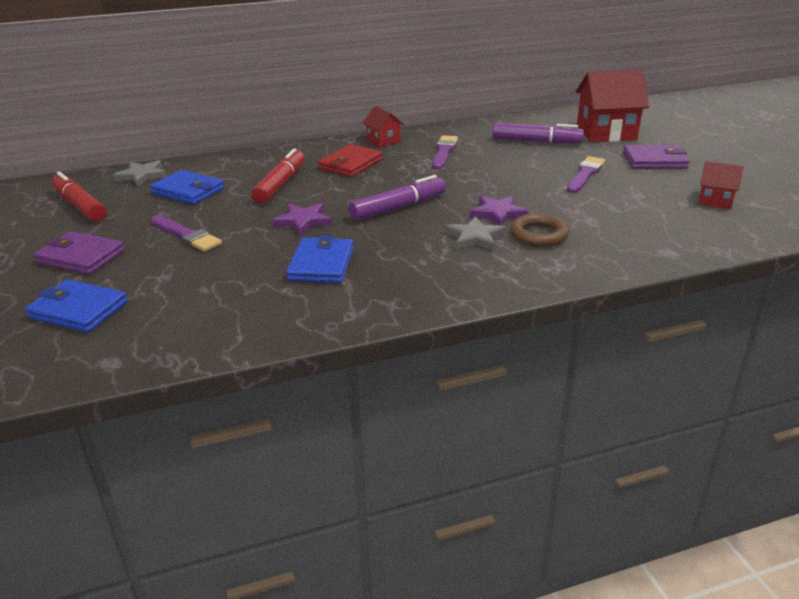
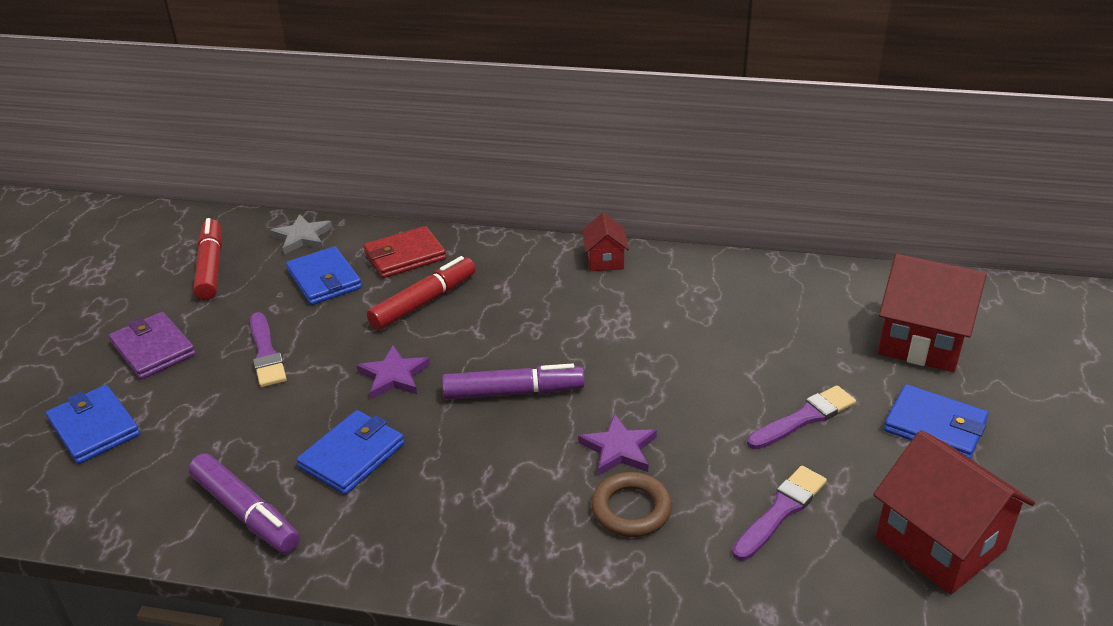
camera: 30 degrees right, 5 degrees up
red wallet [318,144,383,177] -> red wallet moved to [364,226,446,278]
purple brush [432,135,458,170] -> purple brush moved to [732,466,827,561]
grey star [445,216,506,251] -> none
purple marker [492,123,584,144] -> purple marker moved to [189,453,300,553]
purple wallet [623,145,690,169] -> blue wallet [884,384,988,459]
red house [698,161,744,209] -> red house [873,430,1035,595], size x1.91

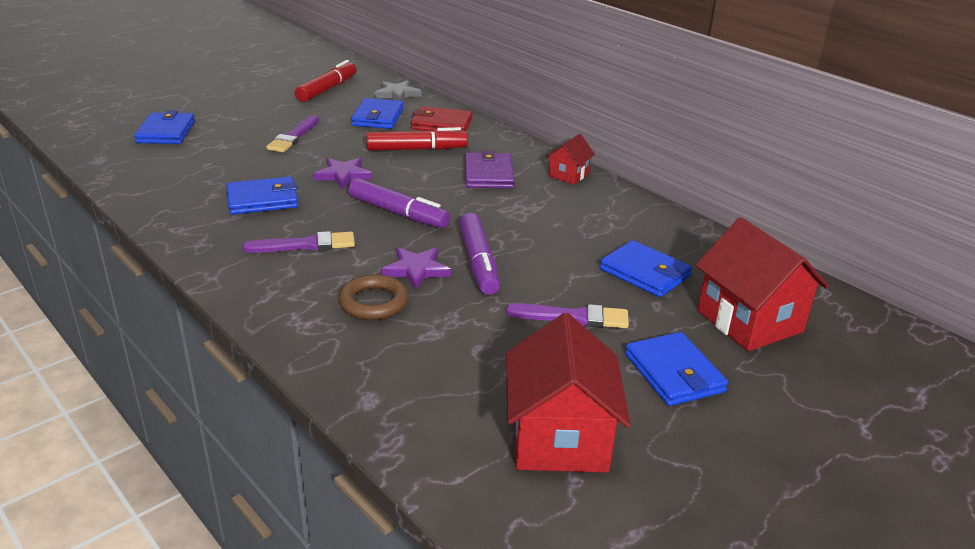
camera: 35 degrees right, 5 degrees down
purple wallet [109,312,196,379] -> purple wallet moved to [465,150,515,188]
purple marker [189,453,300,553] -> purple marker moved to [459,213,500,295]
purple brush [732,466,827,561] -> purple brush moved to [242,231,355,253]
none -> blue wallet [600,240,692,297]

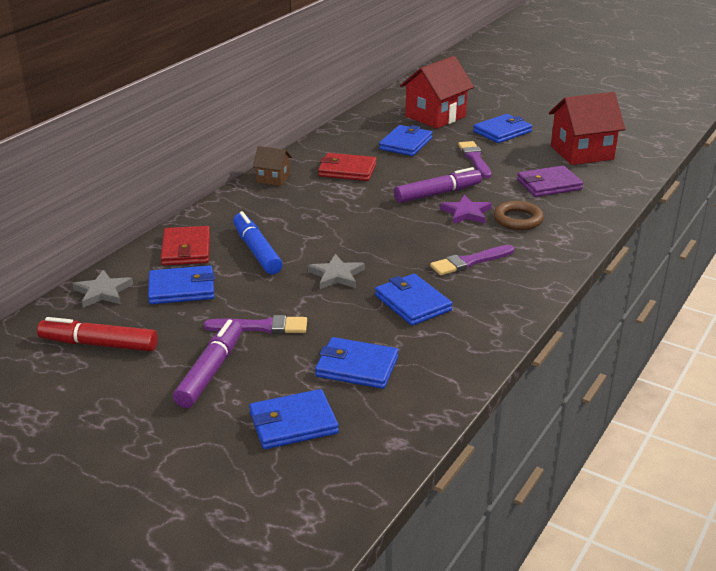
camera: 105 degrees left, 0 degrees up
purple brush [242,231,355,253] -> purple brush turned 90 degrees counterclockwise [430,245,514,275]
purple star [313,158,372,189] -> grey star [308,254,365,289]
purple marker [348,178,451,228] -> purple marker moved to [173,319,242,408]
red marker [366,127,468,151] -> blue marker [233,211,283,274]
purple wallet [465,150,515,188] -> purple wallet moved to [517,165,583,197]
red house [546,134,595,184] -> brown house [253,146,292,186]
none -> blue wallet [315,337,398,389]
none -> red wallet [318,153,377,181]

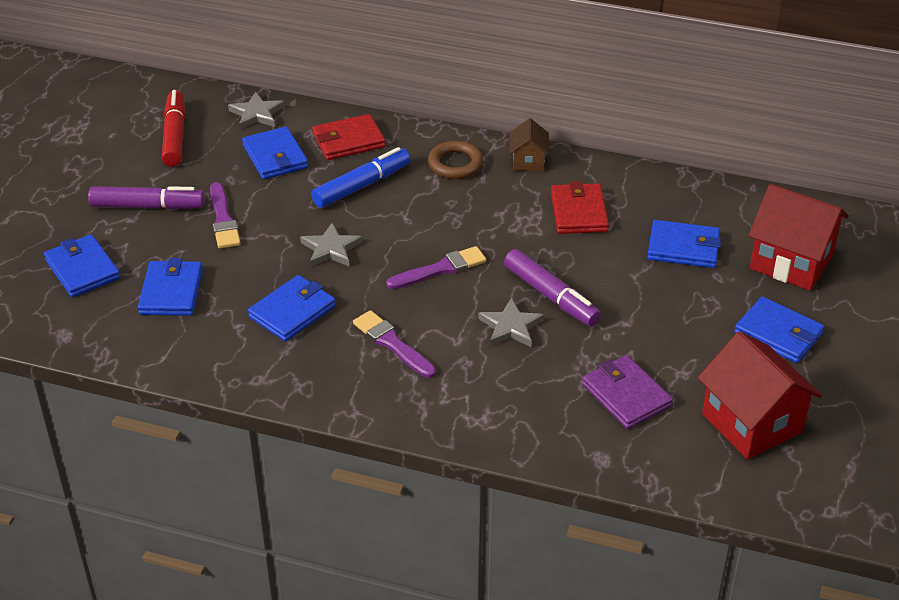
camera: 75 degrees right, 10 degrees up
purple star [440,195,492,224] -> grey star [478,298,544,347]
purple brush [458,141,492,178] -> purple brush moved to [386,246,486,289]
brown ring [494,201,544,230] -> brown ring moved to [428,141,483,179]

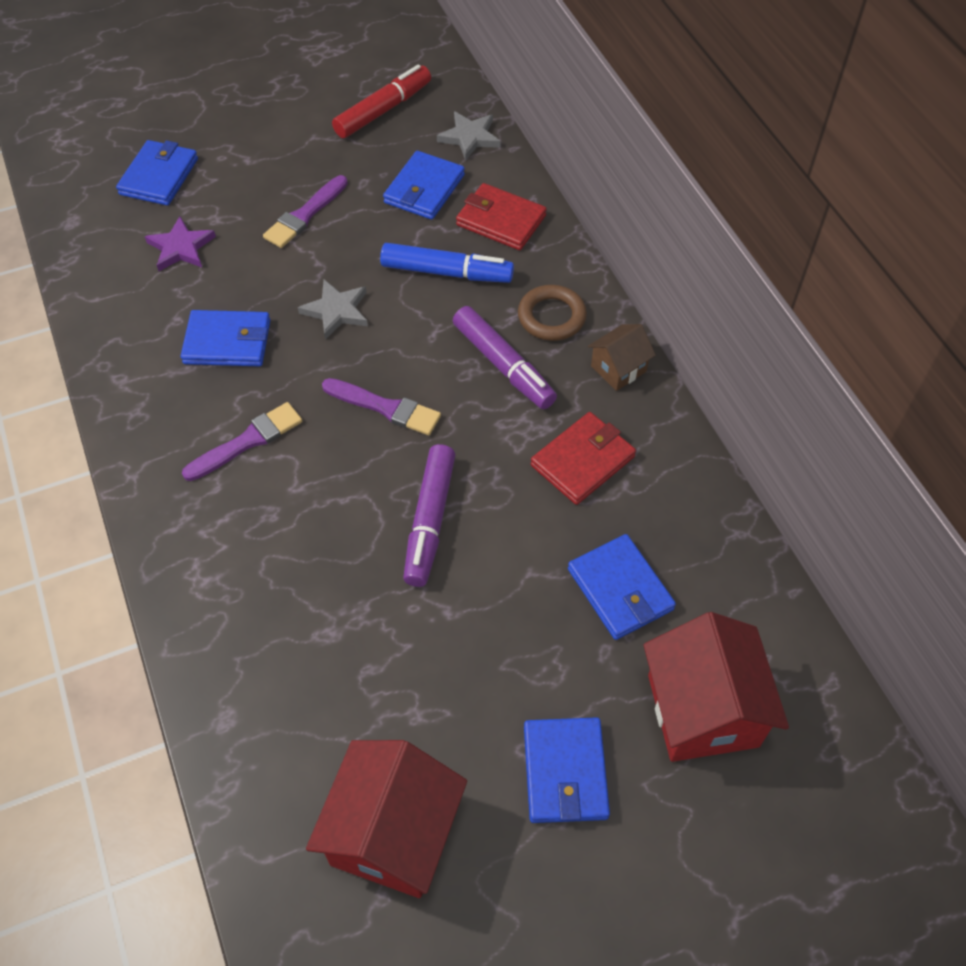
camera: 50 degrees right, 15 degrees up
purple marker [88,186,205,210] -> purple marker moved to [453,306,557,409]
blue wallet [138,258,203,316] -> purple star [145,216,216,271]
purple brush [353,310,436,378] -> purple brush turned 45 degrees clockwise [182,402,302,481]
grey star [478,298,544,347] -> none
purple wallet [582,355,673,429] -> none

